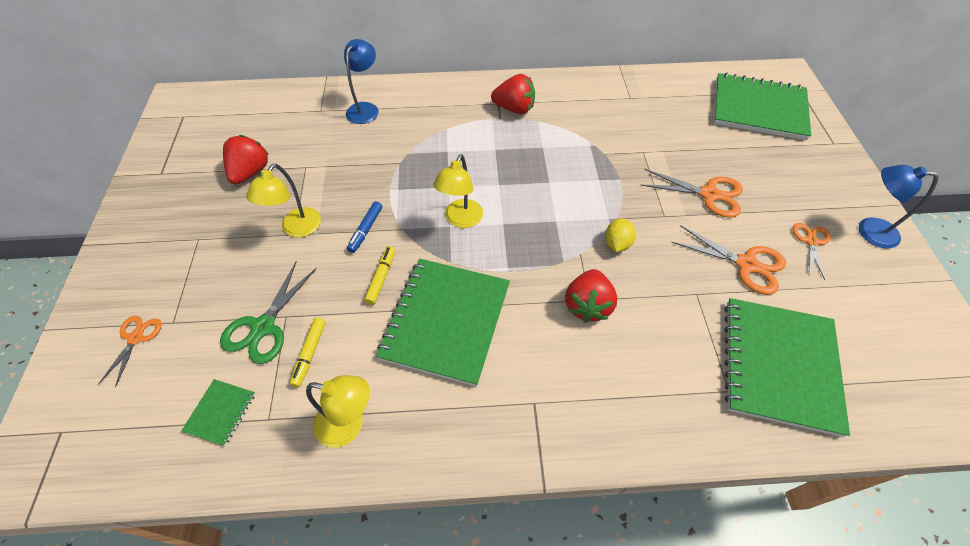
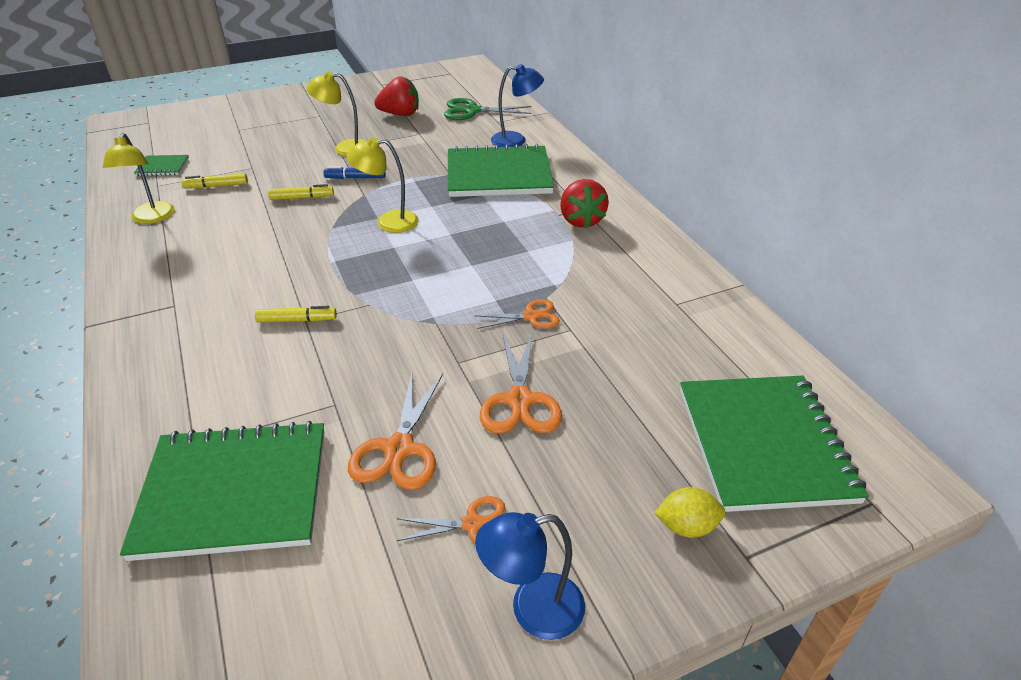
camera: 70 degrees right, 15 degrees down
orange scissors [98,316,162,388] -> orange scissors moved to [474,299,560,329]
green scissors [220,261,317,364] -> green scissors moved to [444,98,531,120]
green notebook [376,259,510,387] -> green notebook moved to [448,144,554,197]
red strawberry [565,269,617,323] -> yellow marker [255,306,337,323]
yellow lemon [605,218,636,252] -> yellow lemon moved to [654,487,725,538]
blue lamp [859,165,939,248] -> blue lamp turned 105 degrees counterclockwise [475,512,585,640]

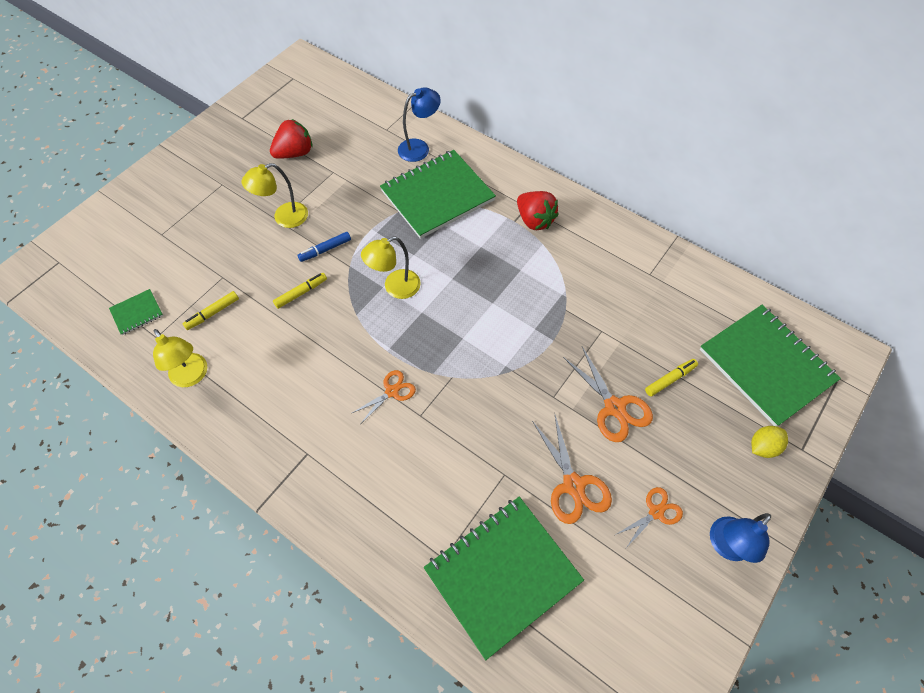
camera: 30 degrees left, 20 degrees up
yellow marker [255,306,337,323] -> yellow marker moved to [645,359,698,397]
green scissors [444,98,531,120] -> none
orange scissors [474,299,560,329] -> orange scissors moved to [352,370,416,423]

